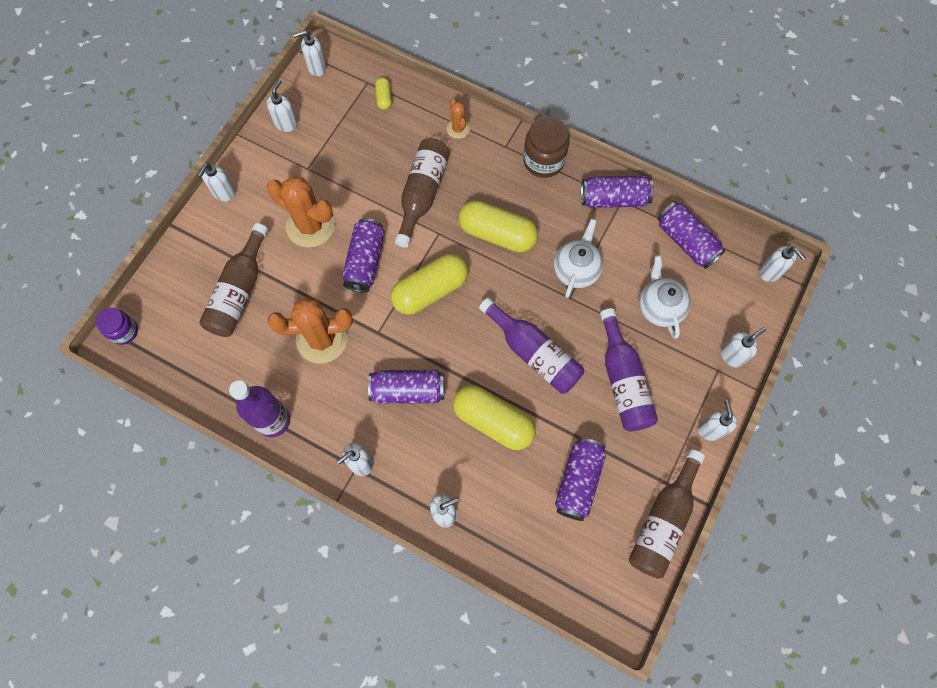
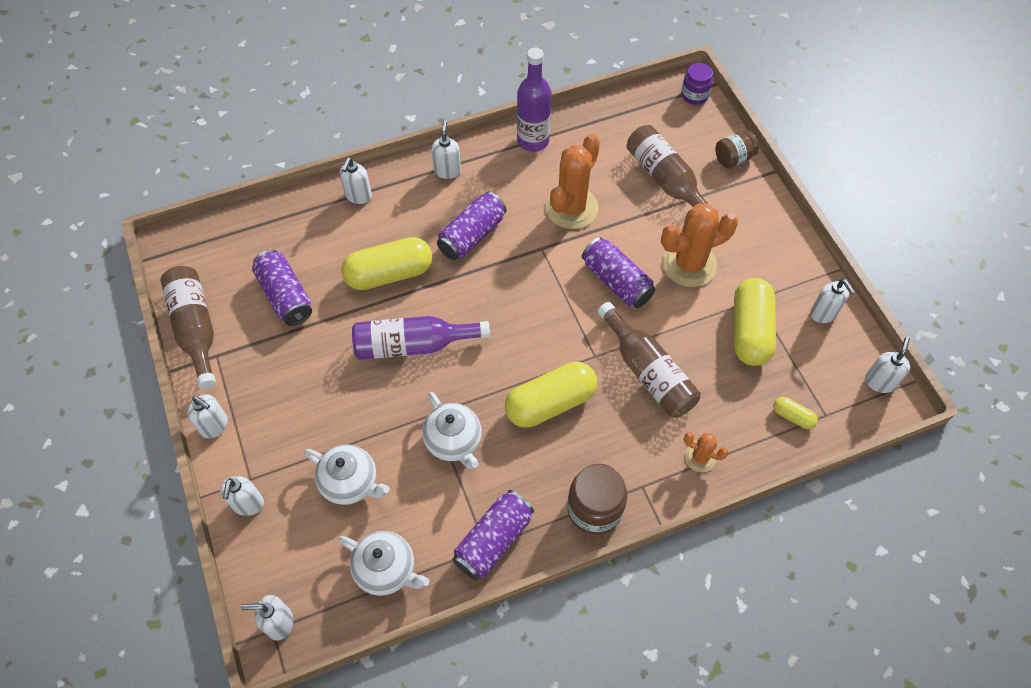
camera: 130 degrees right, 10 degrees down
white soap dispenser [198,163,236,202] -> none
yellow capsule [391,254,468,315] -> yellow capsule moved to [734,278,776,366]
purple bottle [600,308,658,431] -> none
purple can [658,202,725,269] -> white teapot [339,531,429,596]
none -> brown jar [715,131,759,168]

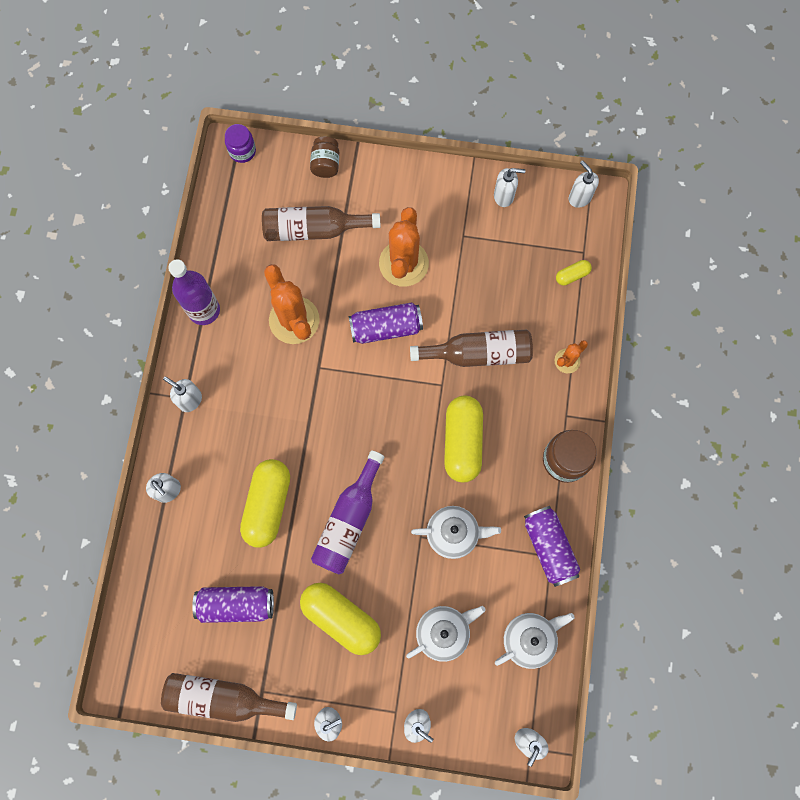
camera: 60 degrees left, 15 degrees up
purple can [437,192,506,260] -> none
yellow capsule [734,278,776,366] -> yellow capsule moved to [300,583,381,655]

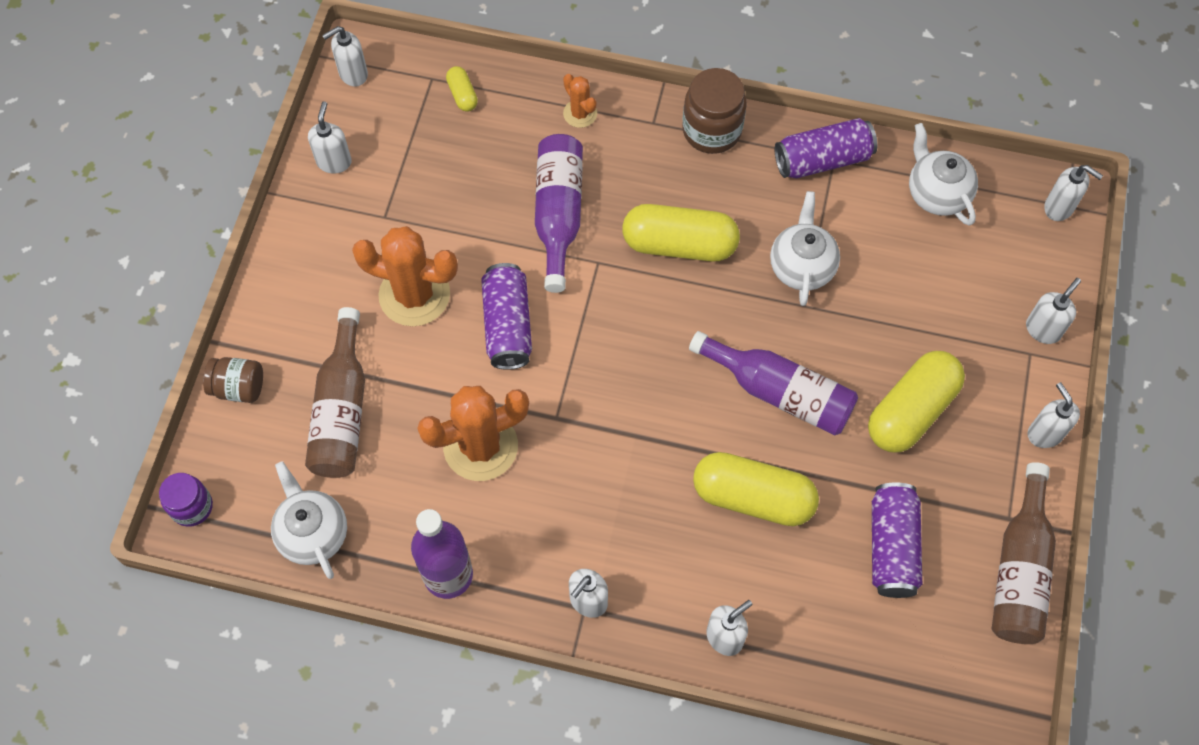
camera: 85 degrees left, 10 degrees down
white teapot [406,606,486,662] -> white teapot moved to [271,461,347,579]
brown bottle [410,330,533,367] -> purple bottle [535,134,583,293]

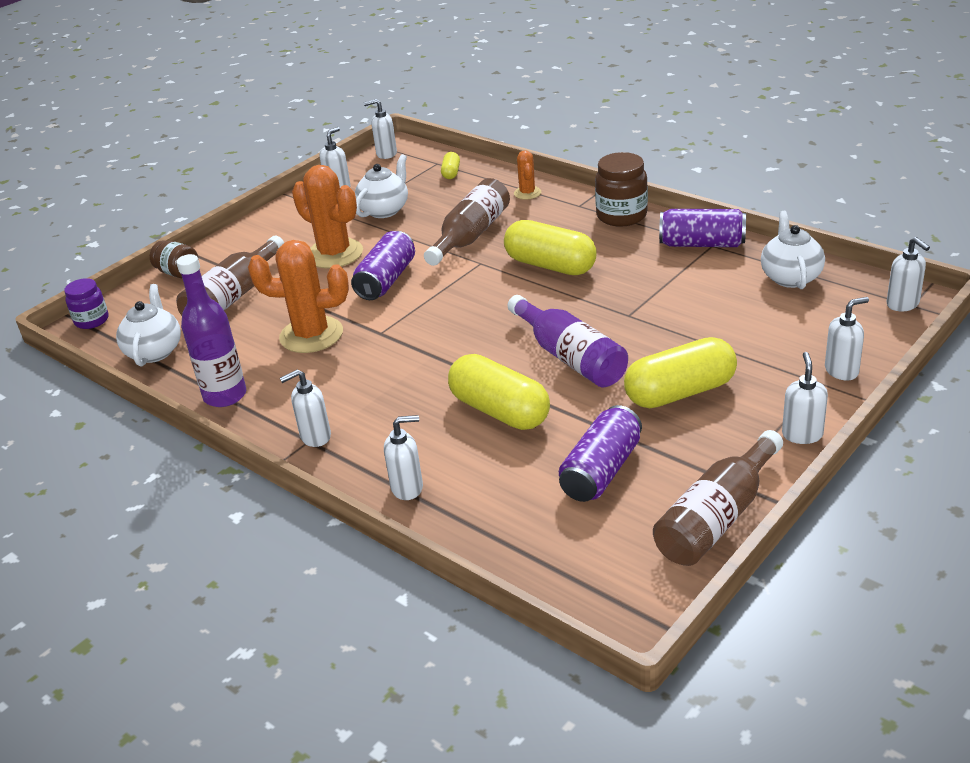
camera: 30 degrees right, 30 degrees down
purple bottle [535,134,583,293] -> brown bottle [424,178,510,266]
white teapot [770,191,840,306] -> white teapot moved to [355,154,408,218]

